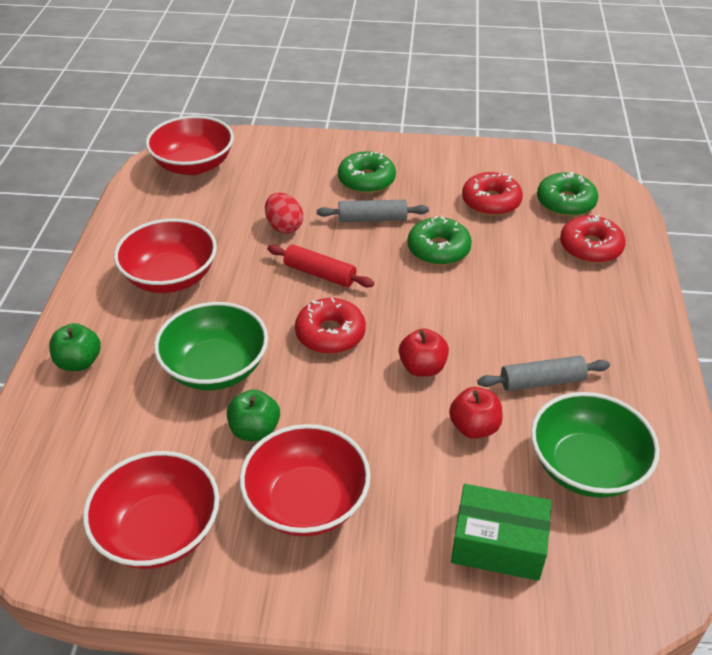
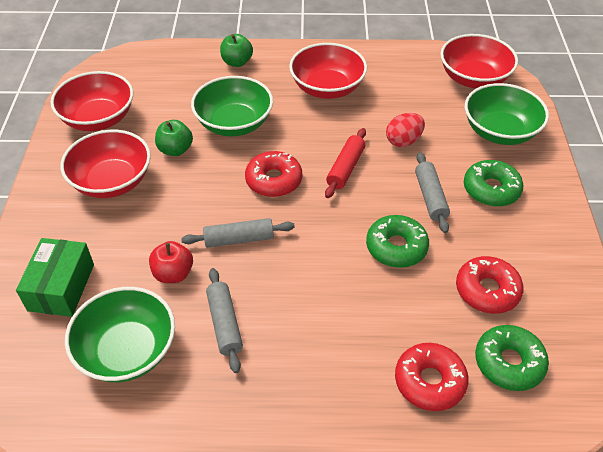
camera: 85 degrees right, 5 degrees up
red apple [399,328,449,377] -> grey rolling pin [181,218,295,248]
none -> green bowl [465,83,549,145]

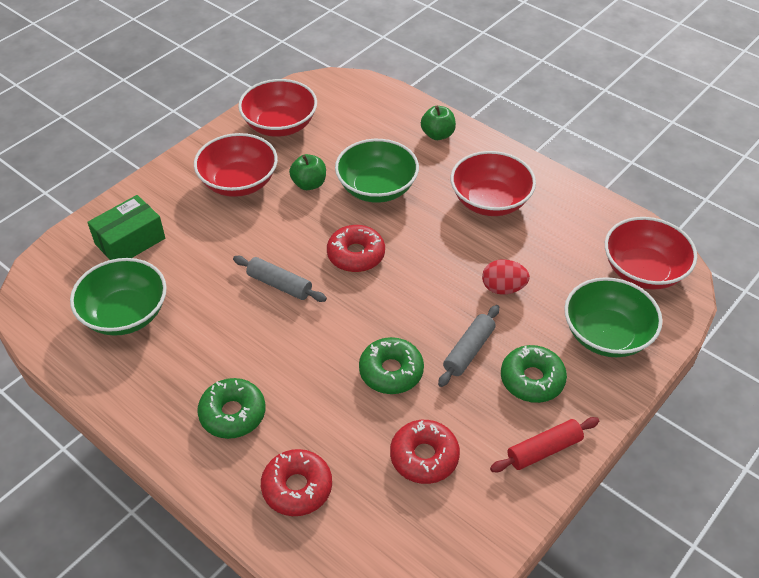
camera: 40 degrees right, 0 degrees up
red apple [149,241,193,283] -> none
grey rolling pin [206,268,243,373] -> none
red rolling pin [325,128,366,198] -> red rolling pin moved to [490,417,599,472]
green donut [475,325,549,391] -> green donut moved to [197,378,265,439]

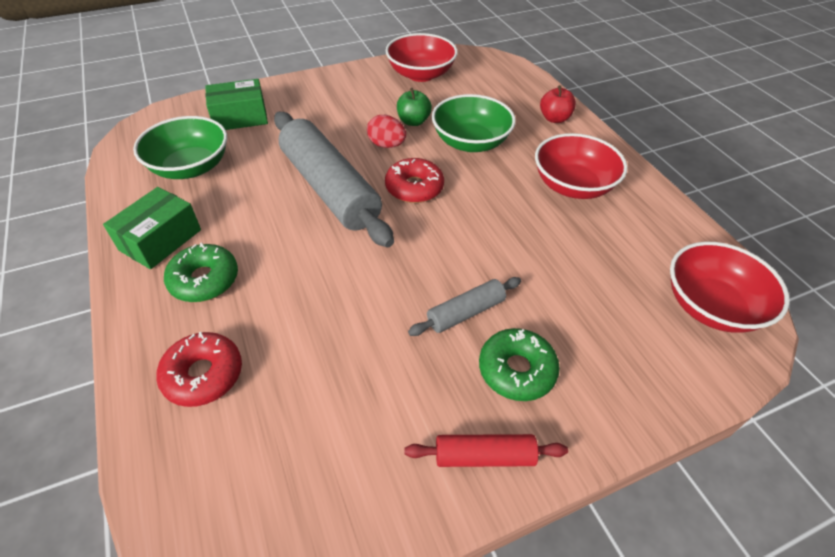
camera: 25 degrees right, 0 degrees up
red bowl [194,133,278,197] -> none
grey rolling pin [233,256,327,302] -> grey rolling pin [274,112,394,247], size x2.12
green donut [359,337,424,394] -> none
red donut [390,420,460,484] -> none
green apple [421,106,456,140] -> red apple [540,85,576,123]
red egg [482,259,530,294] -> red egg moved to [367,115,406,148]
green bowl [564,277,663,357] -> none
none -> green box [103,187,201,269]

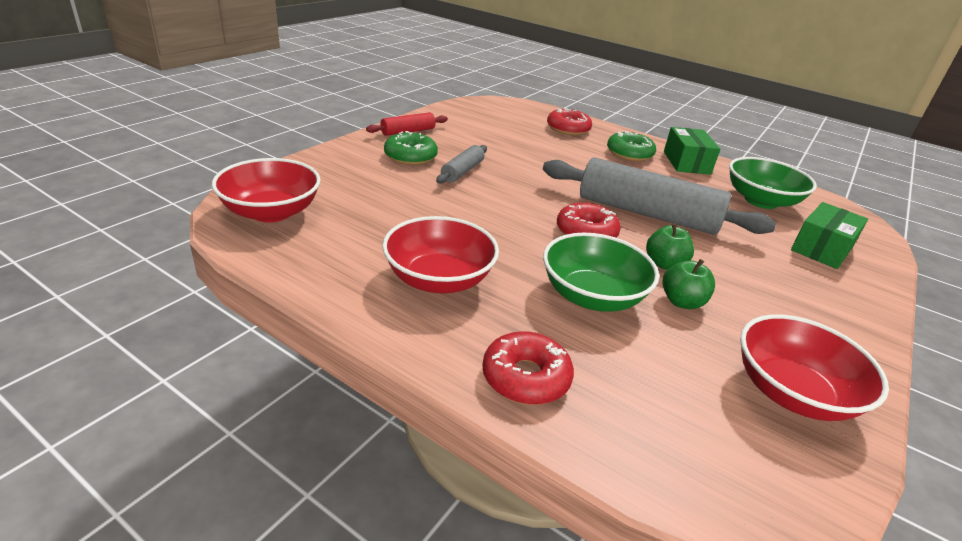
camera: 145 degrees right, 15 degrees down
red egg [367,115,406,148] -> green apple [646,223,694,270]
red apple [540,85,576,123] -> red donut [482,331,574,405]

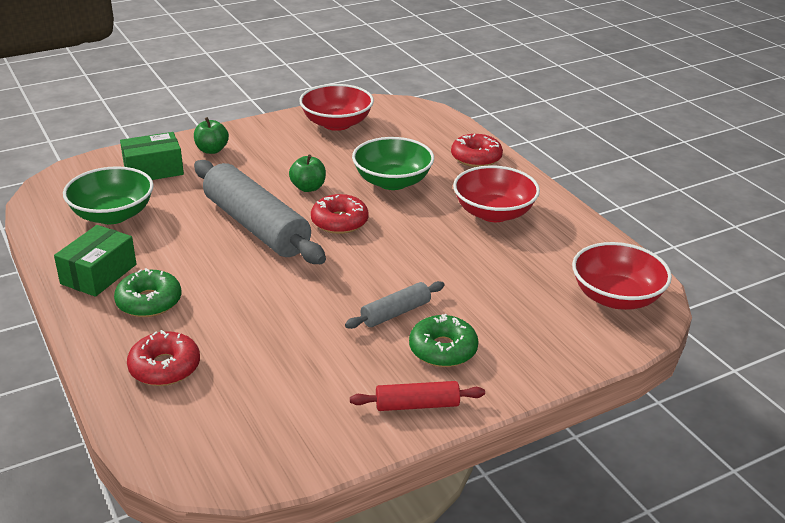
camera: 150 degrees left, 0 degrees up
green apple [662,259,715,309] -> green apple moved to [194,117,229,154]

